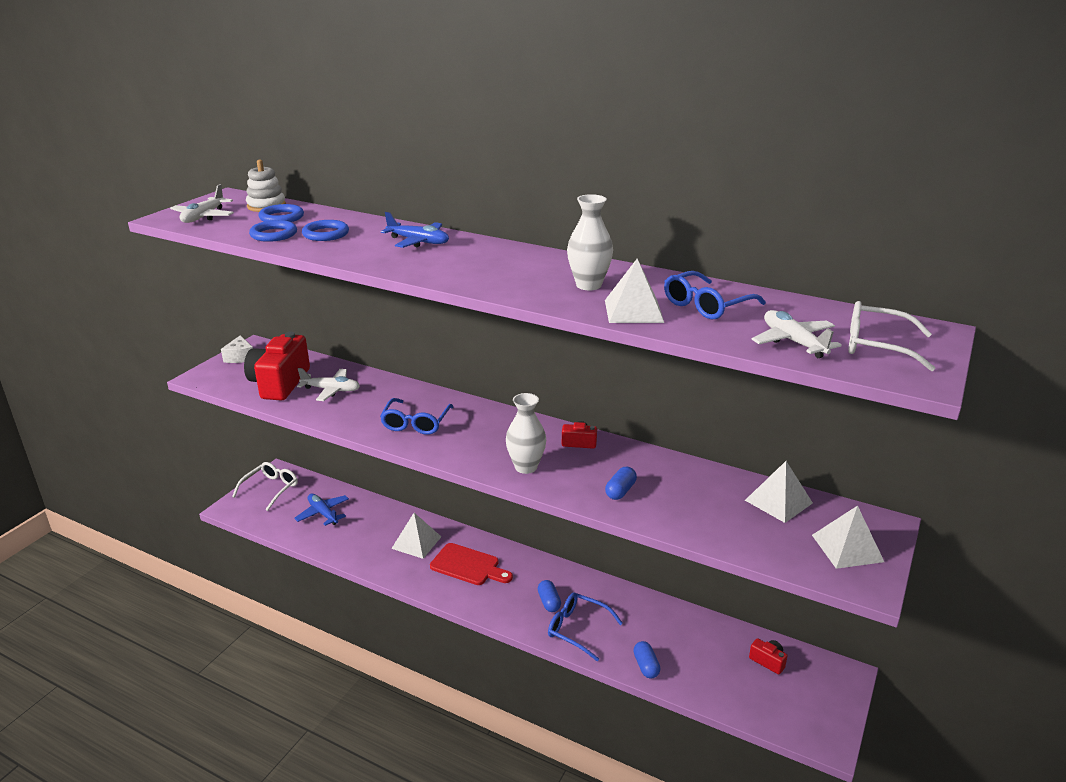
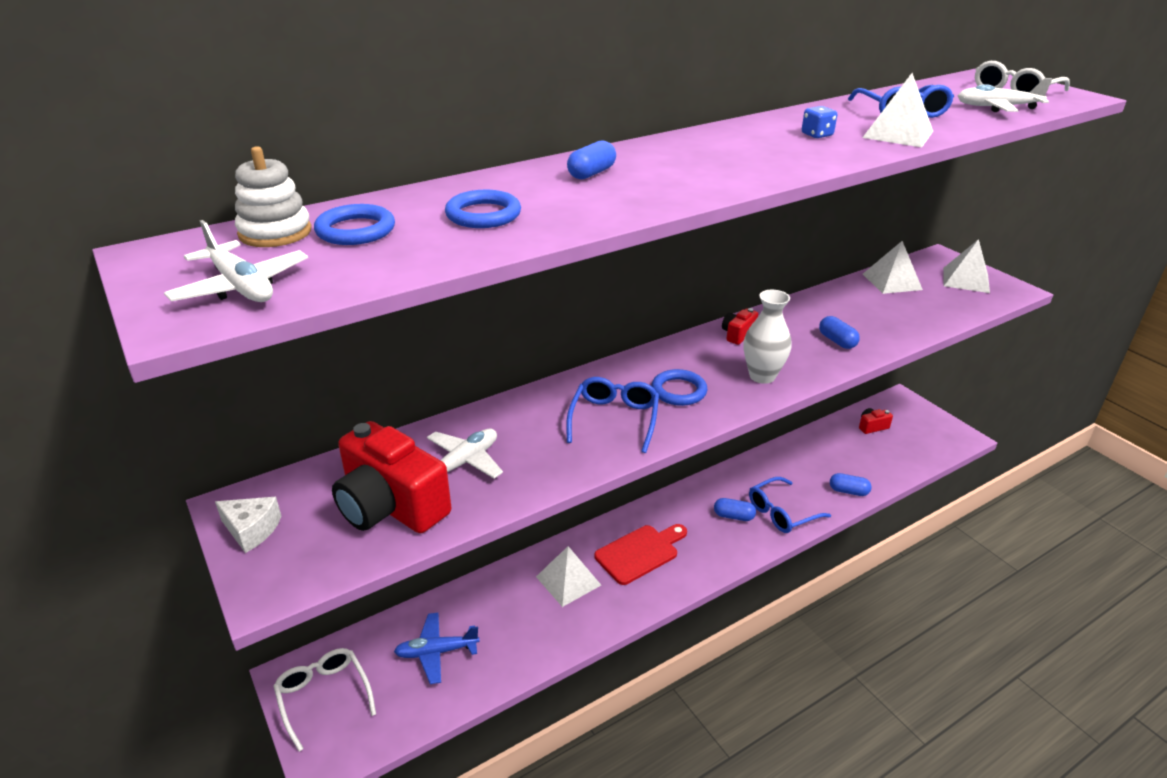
camera: 60 degrees left, 5 degrees up
blue ring [249,220,297,242] -> blue ring moved to [651,369,707,406]
blue glasses [380,398,453,435] -> blue glasses turned 120 degrees counterclockwise [566,377,659,453]
blue plane [381,212,449,248] -> blue capsule [567,141,616,179]
white vase [567,194,613,290] -> blue dice [802,106,837,138]

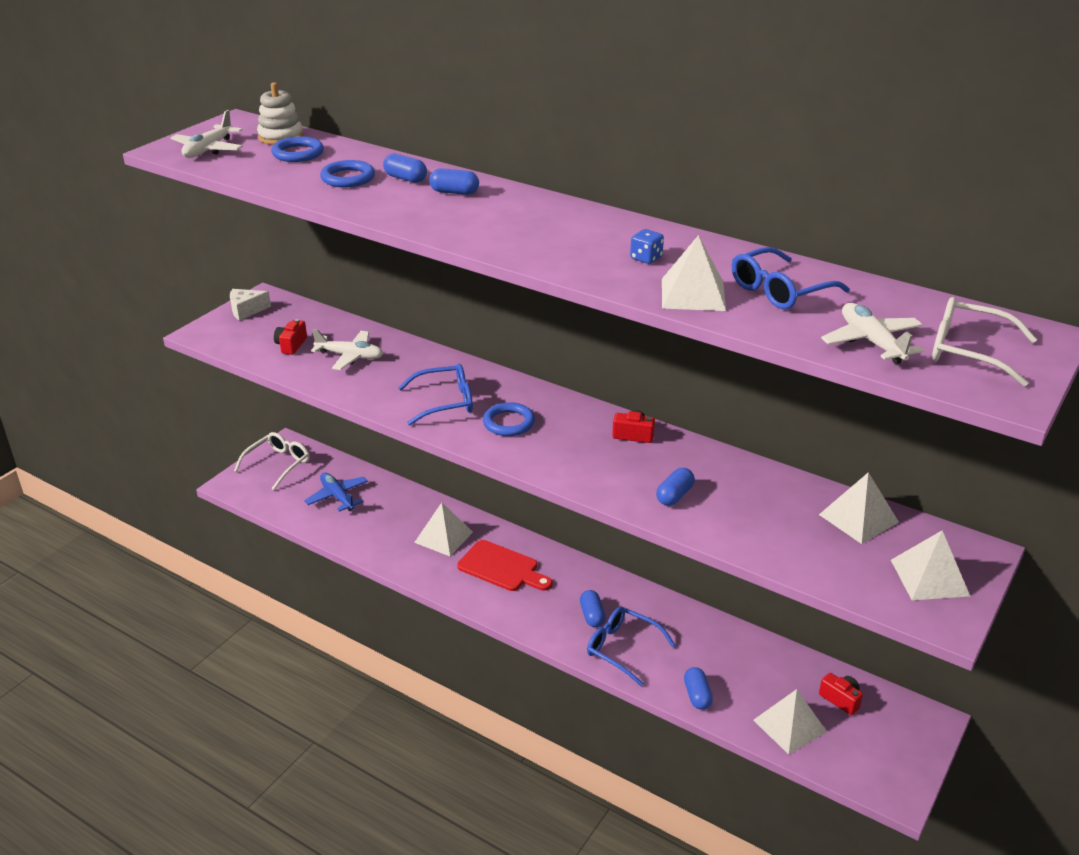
camera: 65 degrees right, 0 degrees up
white cheese [215,497,281,553] -> white cheese turned 75 degrees clockwise [230,289,271,321]
red camera [332,421,451,533] -> red camera [274,319,307,355], size x0.44
white vase [744,290,792,384] -> none
none -> blue capsule [383,154,427,183]
none -> white pyramid [754,689,827,755]

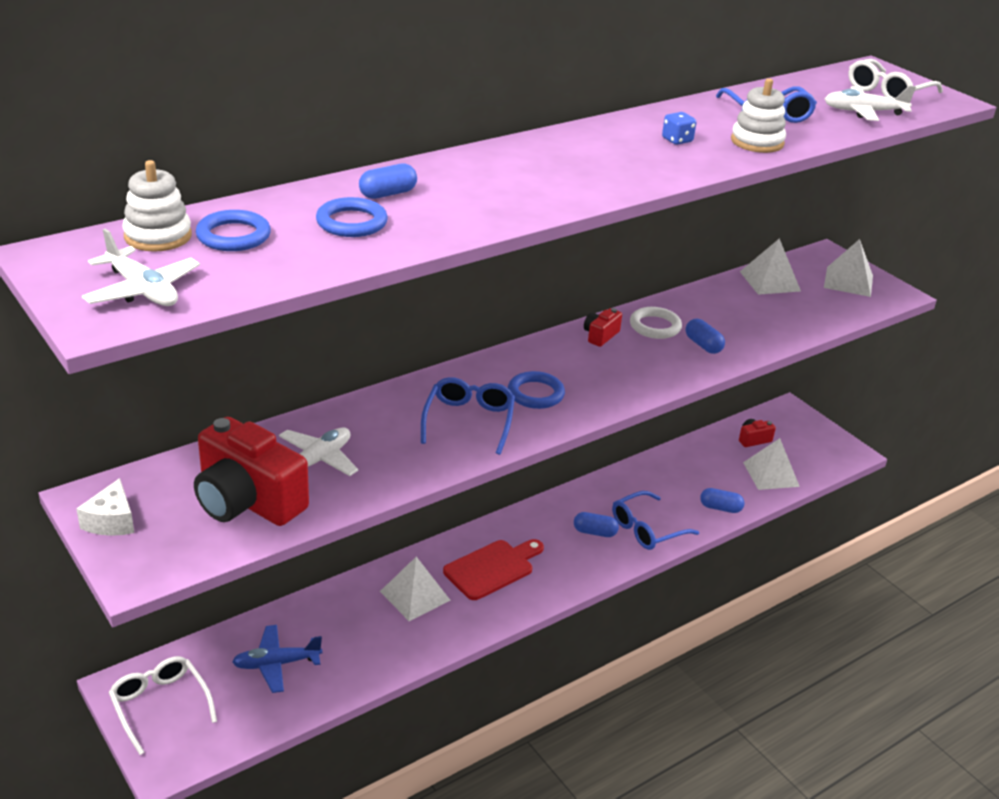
camera: 70 degrees left, 0 degrees up
red camera [274,319,307,355] -> red camera [194,417,309,526], size x2.26
blue capsule [429,168,479,195] -> none
white pyramid [662,235,726,311] -> white stacking toy [731,78,786,153]
none -> white ring [630,307,682,339]

